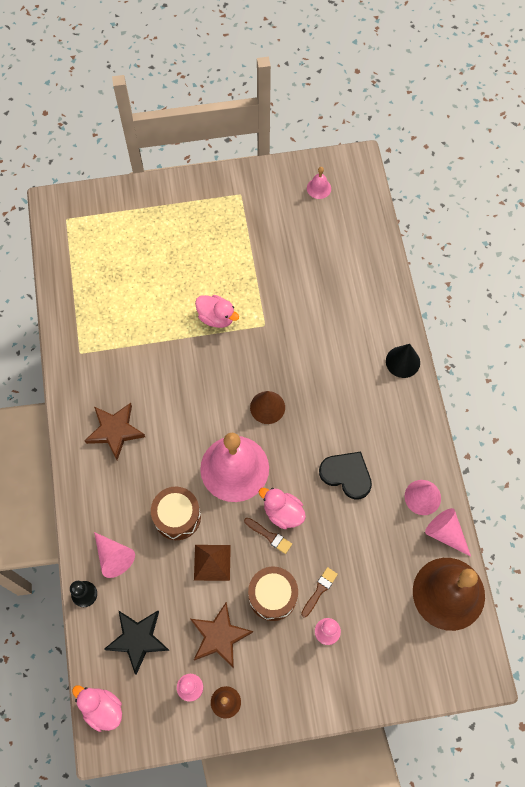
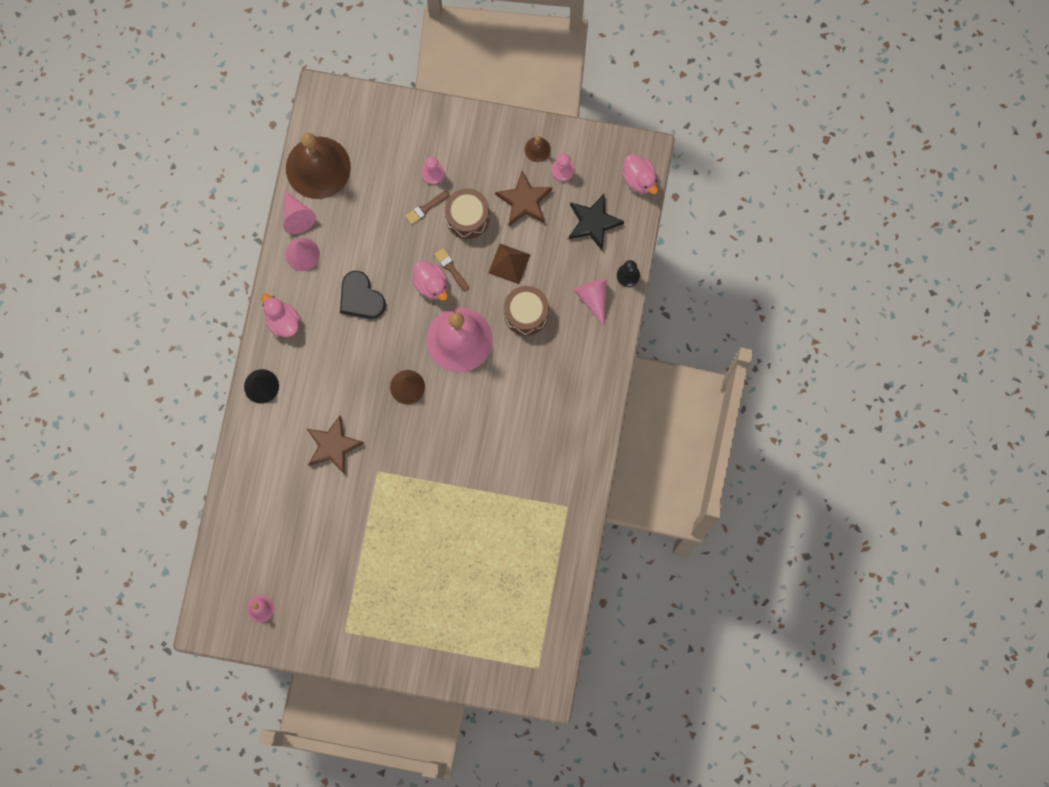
camera: 160 degrees left, 10 degrees up
brown star [85,403,145,460] -> brown star moved to [307,416,364,474]
pink duck [195,295,239,328] -> pink duck moved to [261,294,300,337]

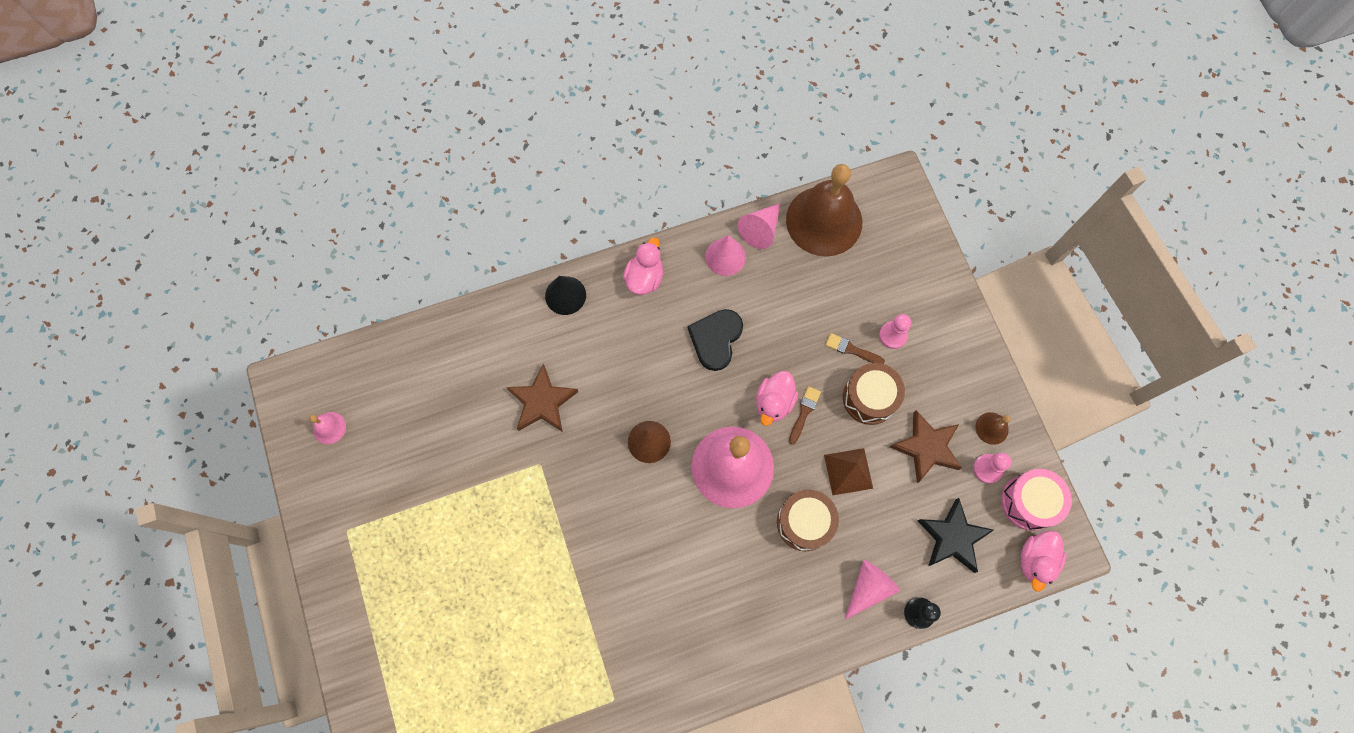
camera: 60 degrees right, 5 degrees down
none -> pink drum [1001,469,1072,531]

